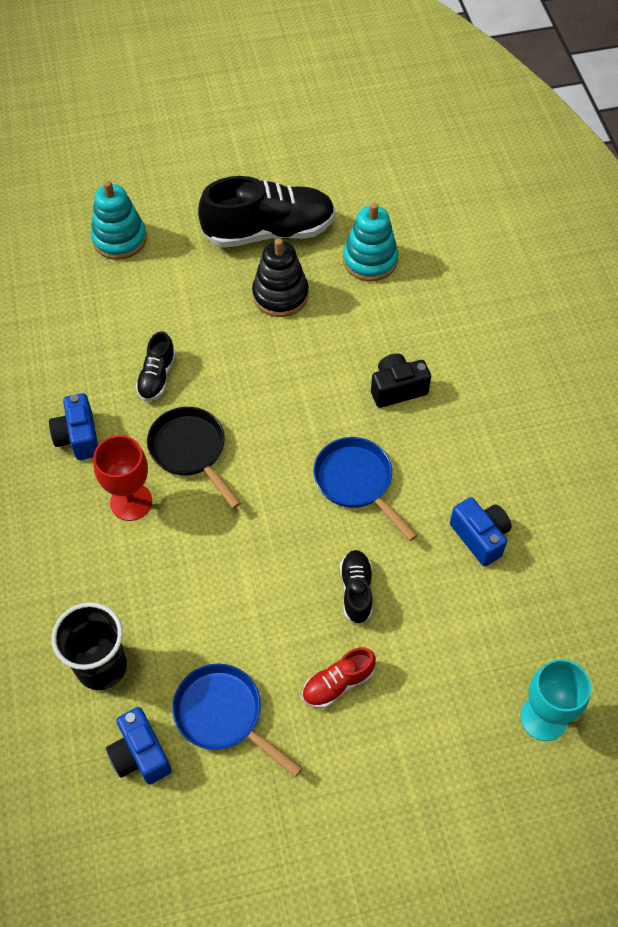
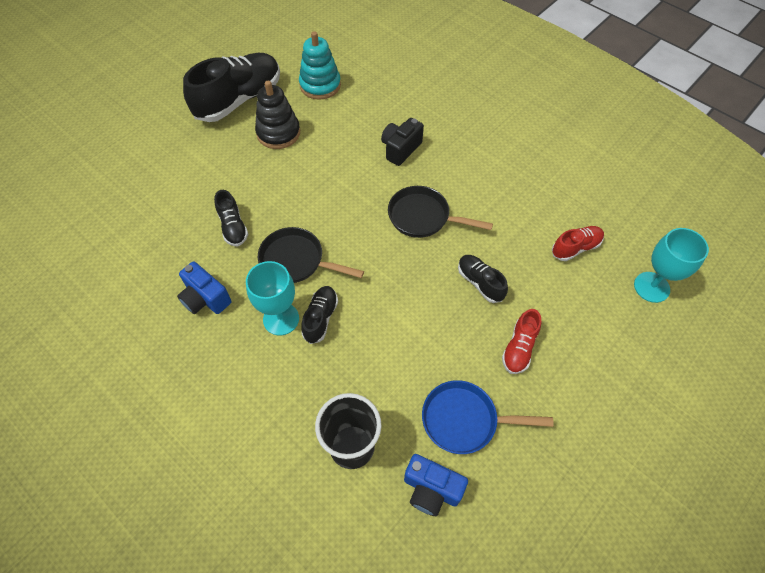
camera: 35 degrees left, 0 degrees up
turquoise stacking toy [91,181,147,260] -> none
red goblet [93,435,152,521] -> turquoise goblet [246,261,299,336]
blue pan [313,437,418,541] -> black pan [388,186,493,238]
blue camera [450,497,512,566] -> none
none -> black shoe [301,286,338,344]
none -> red shoe [552,226,604,261]

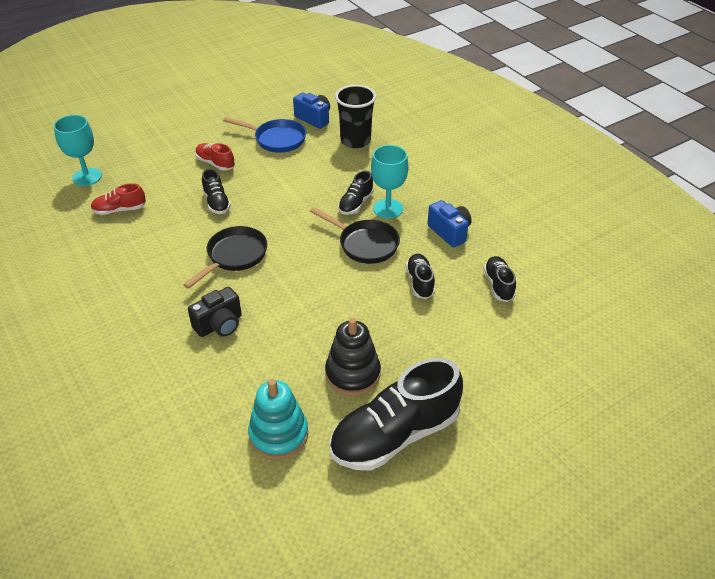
camera: 165 degrees left, 15 degrees down
black pan [388,186,493,238] -> black pan turned 90 degrees counterclockwise [183,226,267,289]
red shoe [502,309,541,374] -> red shoe turned 90 degrees counterclockwise [195,143,235,171]
none -> black shoe [484,256,516,302]

